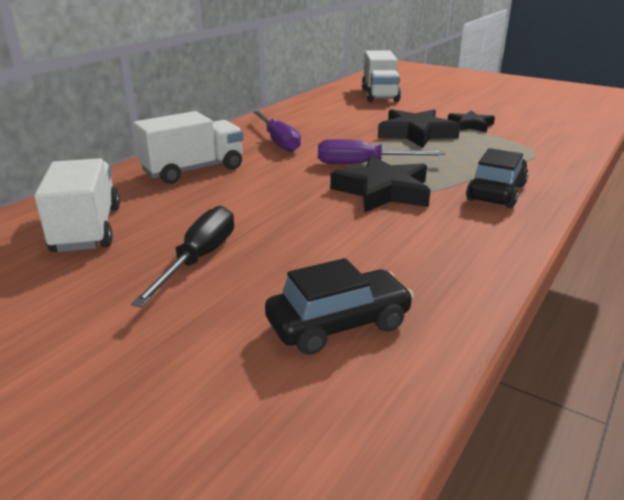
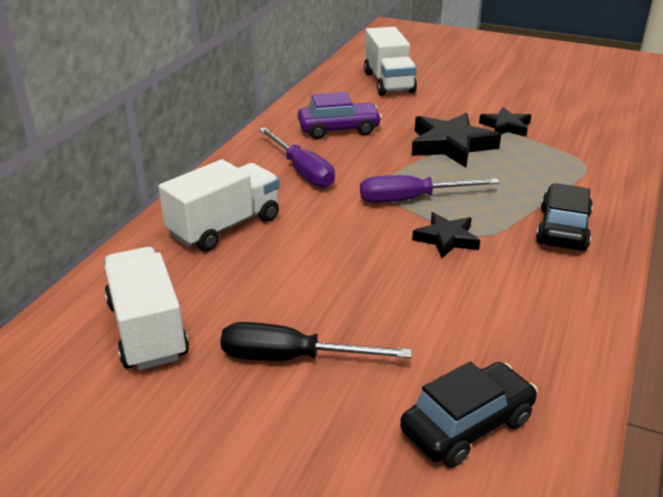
camera: 10 degrees left, 5 degrees up
black screwdriver [131,206,234,307] -> black screwdriver turned 90 degrees counterclockwise [221,322,412,361]
black star [330,155,431,212] -> black star [412,212,480,258], size x0.60
none -> purple car [298,92,382,139]

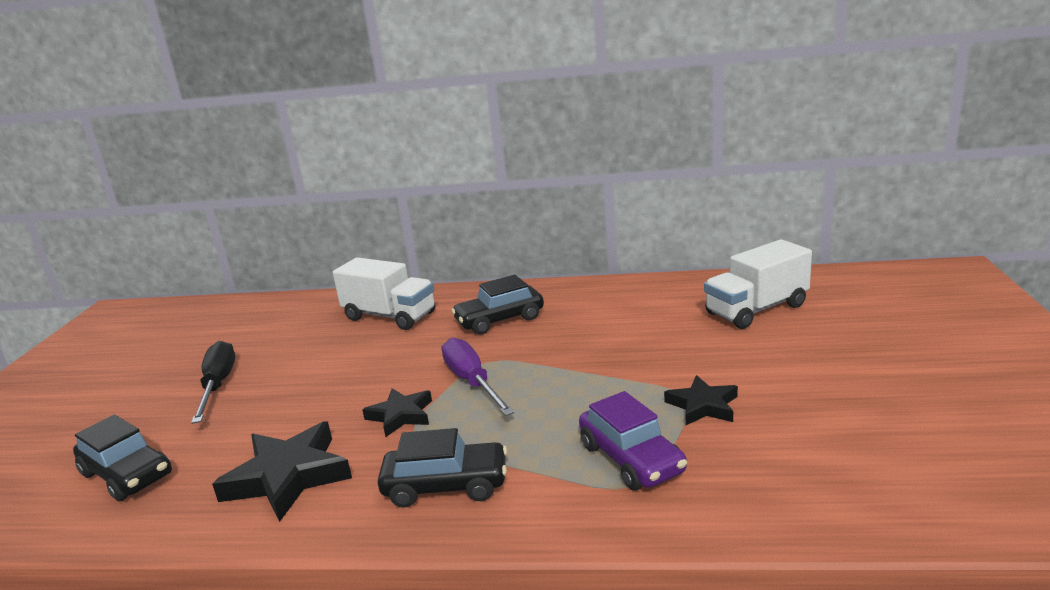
camera: 75 degrees right, 10 degrees down
white truck [104,247,189,370] -> none
purple screwdriver [259,127,335,188] -> black car [451,275,544,335]
purple car [298,92,382,139] -> purple car moved to [579,391,687,490]
black star [411,112,501,167] -> black star moved to [212,422,352,522]

